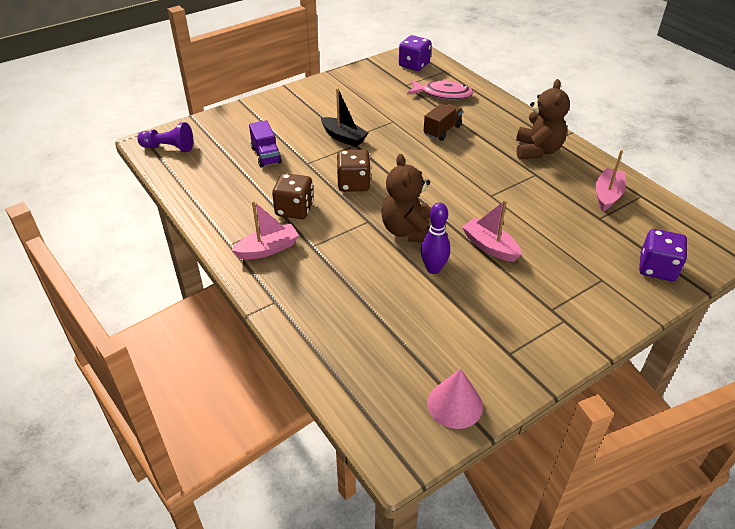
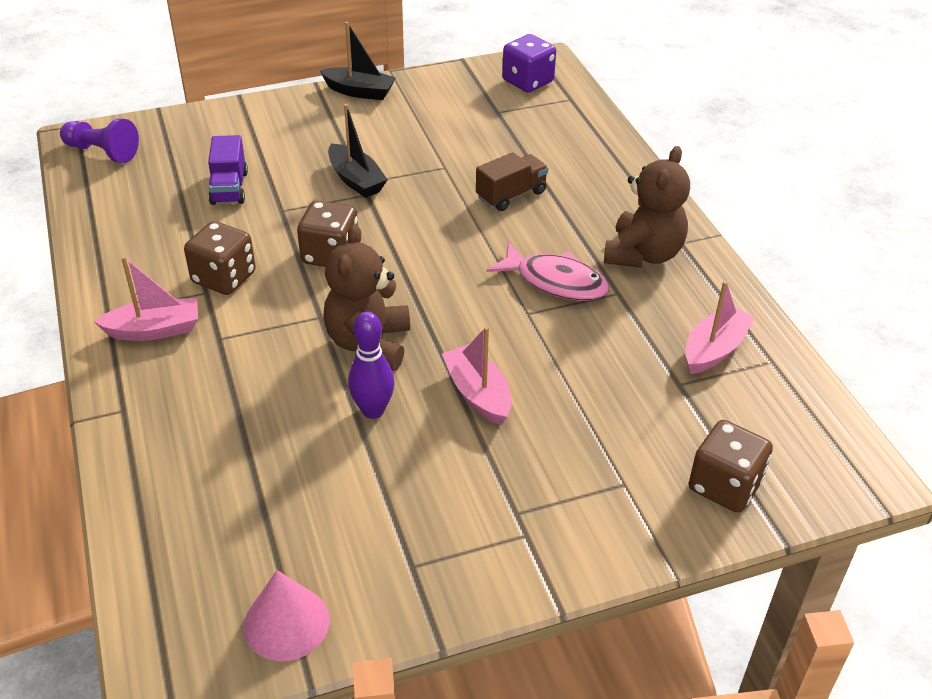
camera: 15 degrees right, 0 degrees up
pink fish [407,79,473,100] -> pink fish moved to [486,242,609,301]
purple dice [639,229,687,281] -> brown dice [689,420,773,513]
none -> black boat [320,22,396,100]

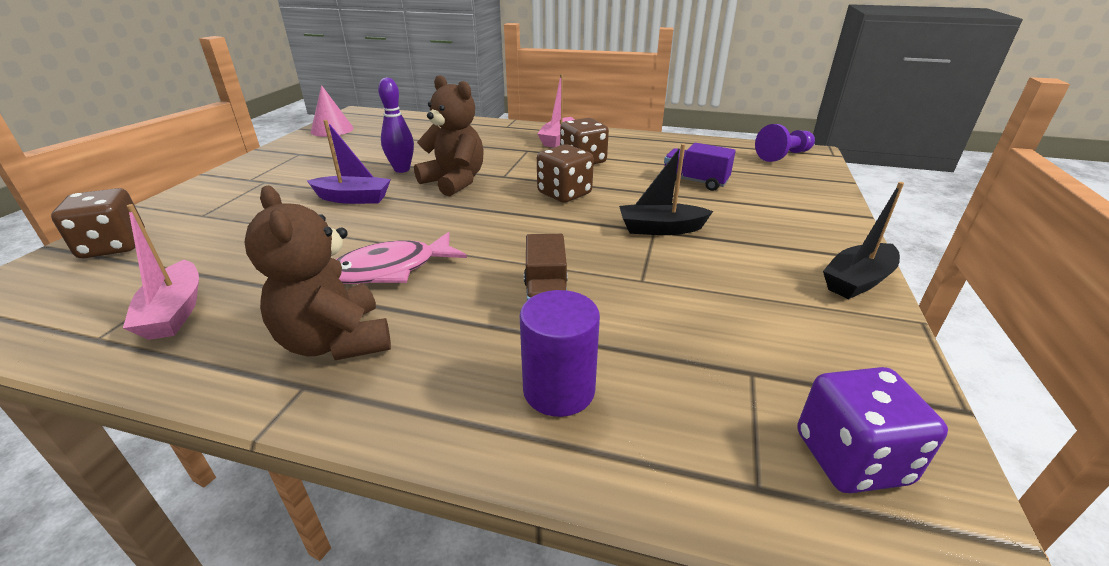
camera: 125 degrees right, 10 degrees down
pink boat [442,326,511,425] -> purple boat [307,120,391,204]
none -> purple cylinder [520,290,600,417]

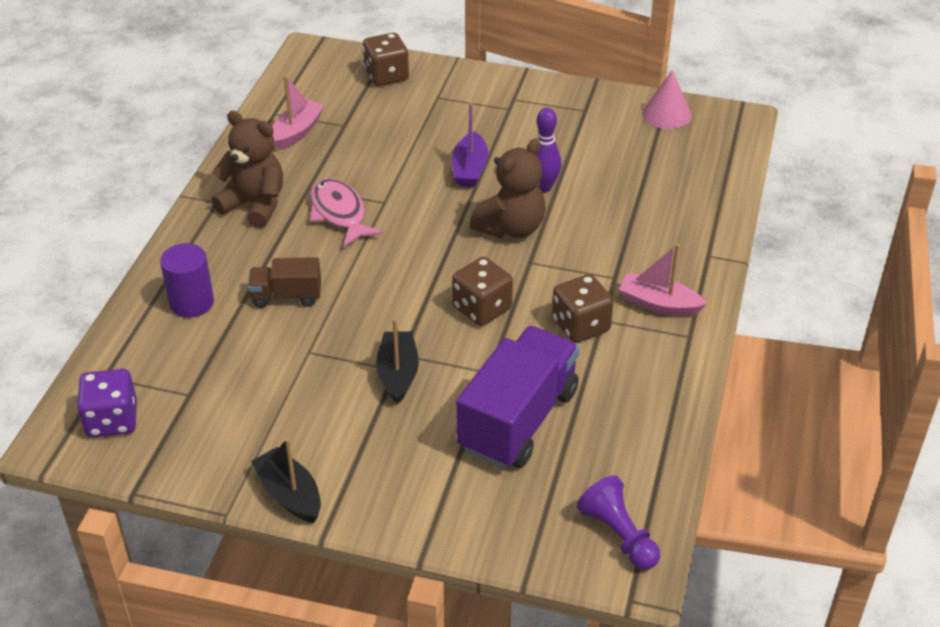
camera: 90 degrees right, 10 degrees up
pink boat [123,204,199,340] -> pink boat turned 135 degrees clockwise [272,76,325,150]
brown teddy bear [244,186,391,360] -> brown teddy bear turned 60 degrees clockwise [211,111,283,228]
purple truck [664,143,736,191] -> purple truck [456,326,579,469], size x1.92

